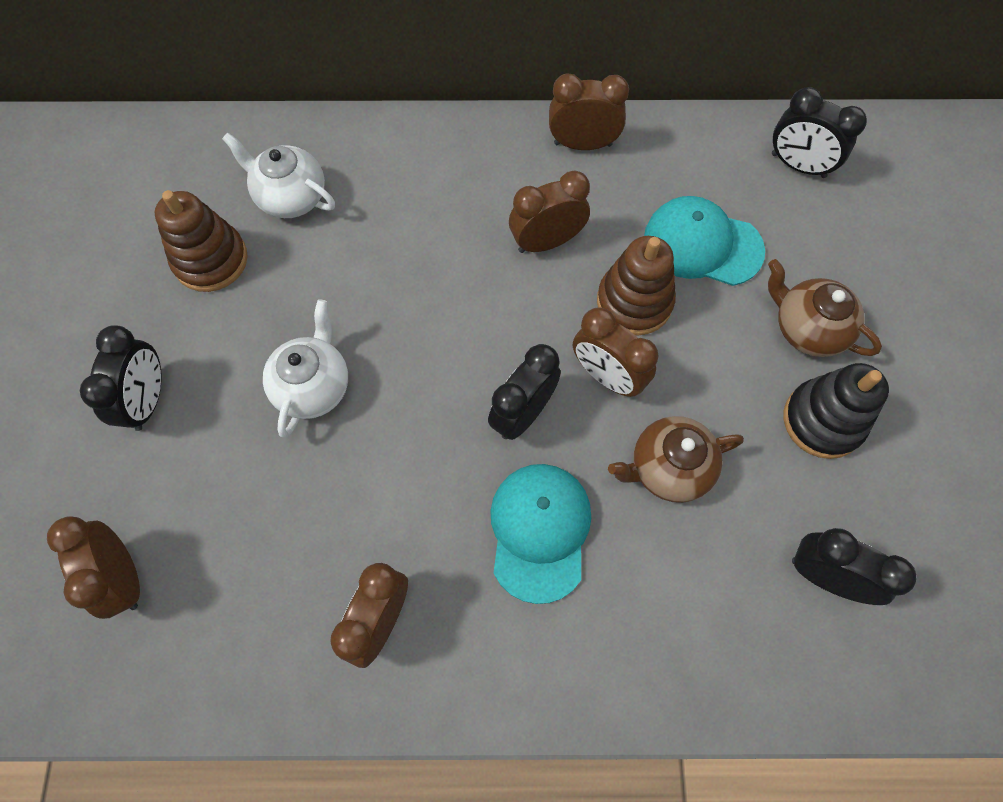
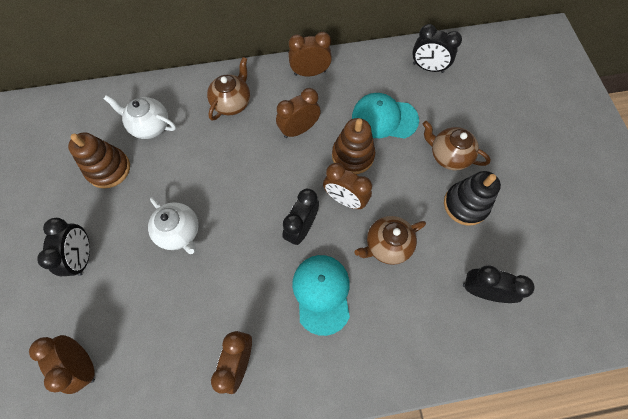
camera: 10 degrees left, 0 degrees up
white teapot [263,299,348,438] -> white teapot turned 135 degrees clockwise [148,197,199,254]
none -> brown teapot [207,57,250,121]

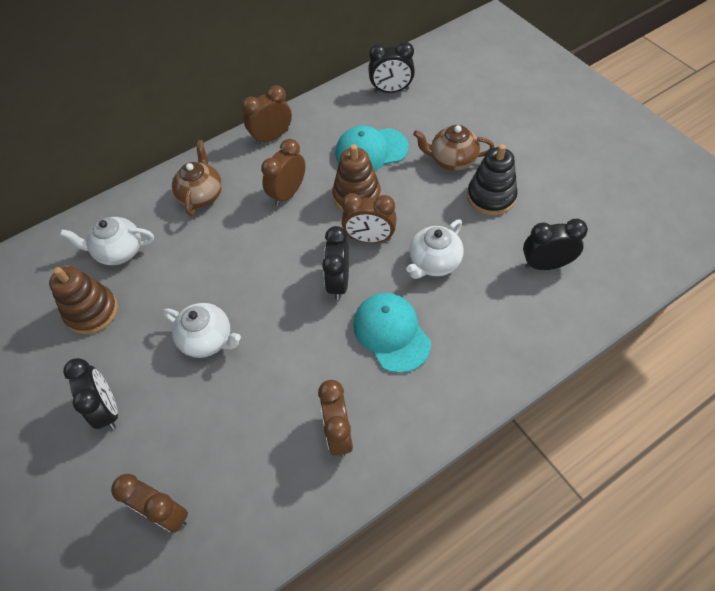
camera: 20 degrees left, 10 degrees down
brown teapot [355,216,426,265] -> white teapot [406,220,464,279]

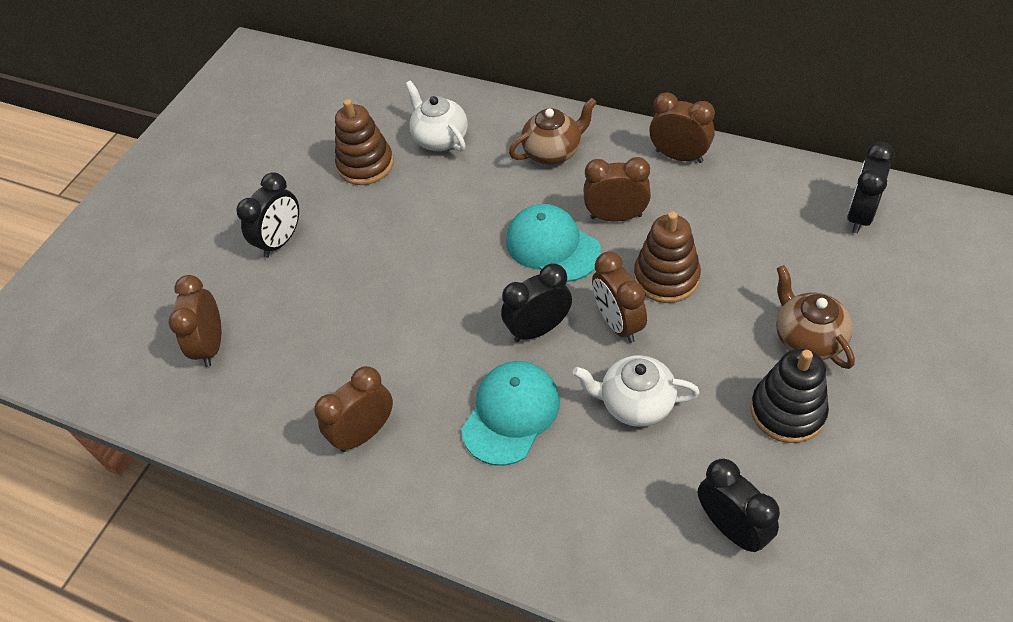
camera: 60 degrees right, 5 degrees down
white teapot [162,303,241,358] -> none
turquoise cap [335,125,409,171] -> turquoise cap moved to [506,204,601,282]
black clock [368,42,415,93] -> black clock turned 60 degrees clockwise [847,142,895,234]

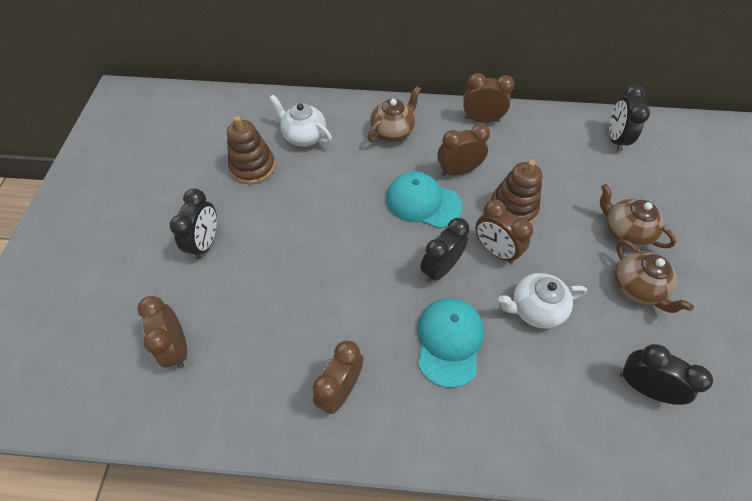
camera: 25 degrees left, 5 degrees up
black stacking toy [750,349,829,443] -> brown teapot [615,240,694,313]

